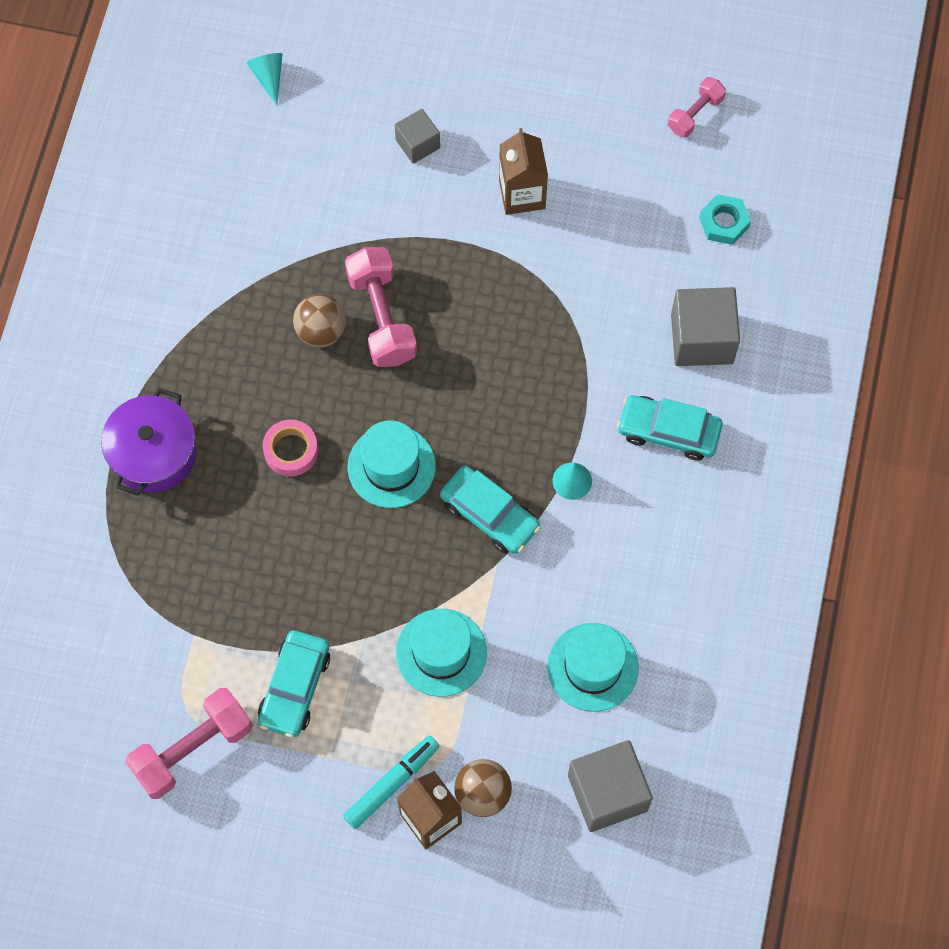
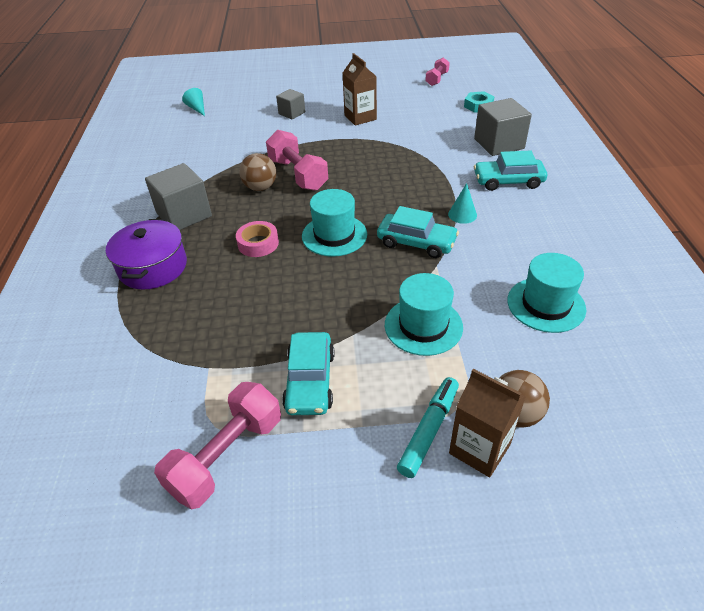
camera: 15 degrees left, 25 degrees down
grey cube [568,740,653,832] -> grey cube moved to [145,163,212,230]

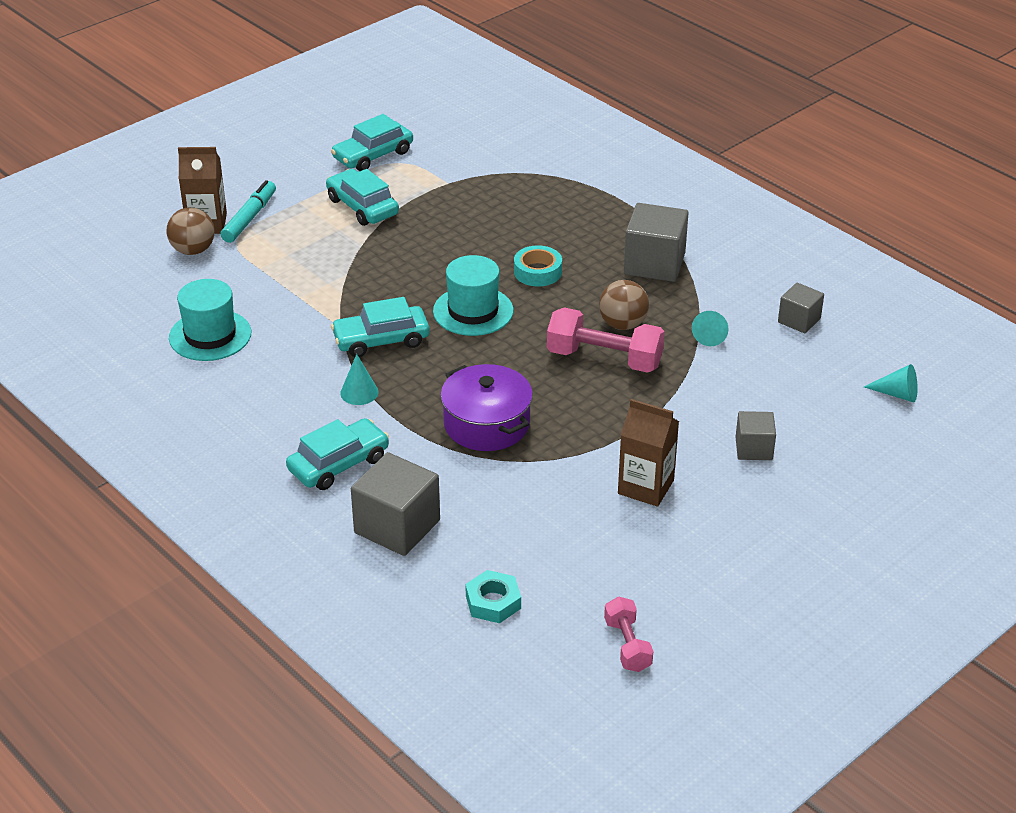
camera: 140 degrees right, 5 degrees down
purple pot [106,219,187,290] -> purple pot moved to [440,364,533,451]
pink dumbbell [154,382,281,509] -> turquoise car [331,114,413,171]
pink tape [236,221,279,257] -> turquoise tape [514,245,562,286]
turquoise hat [385,273,463,356] -> none
turquoise marker [397,377,459,478] -> turquoise marker turned 150 degrees counterclockwise [220,180,276,243]
none -> turquoise cone [692,311,729,346]
none -> grey cube [778,282,824,333]

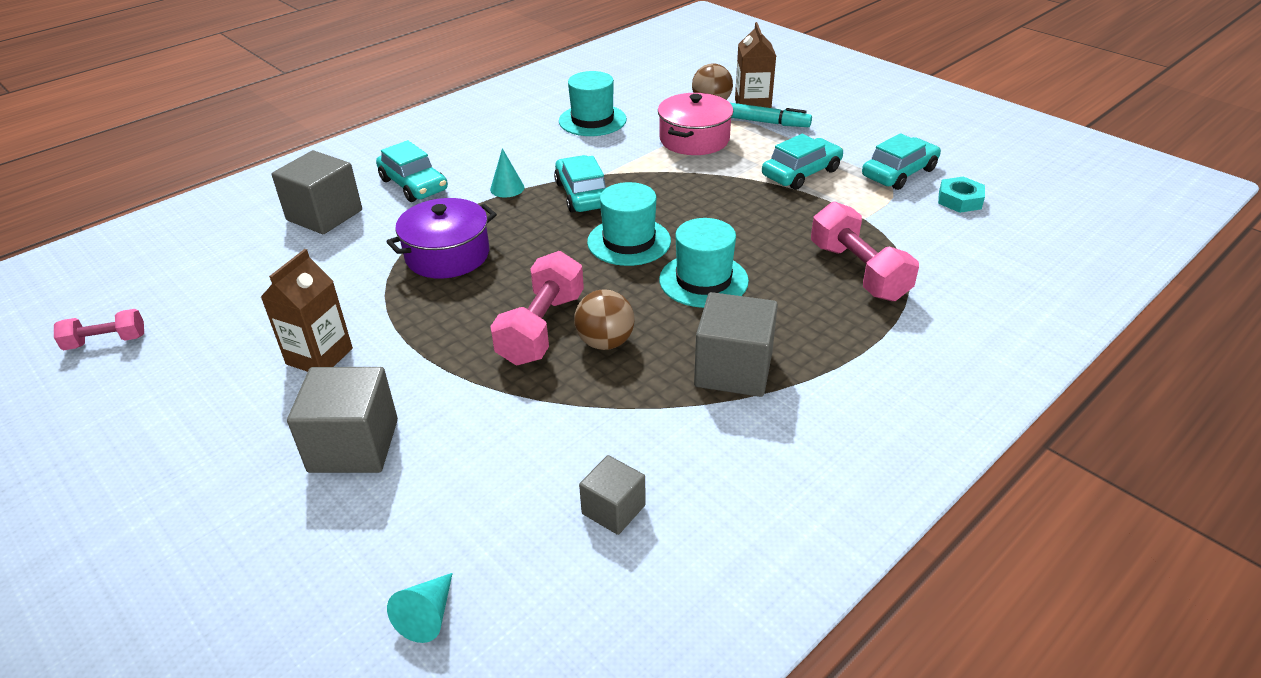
camera: 90 degrees right, 0 degrees up
turquoise car [331,114,413,171] -> turquoise car turned 90 degrees clockwise [862,133,941,190]
turquoise nut [465,570,521,623] -> turquoise nut moved to [938,177,985,213]
turquoise tape [514,245,562,286] -> turquoise hat [659,218,749,308]
turquoise cone [692,311,729,346] -> none
grey cube [736,411,776,460] -> grey cube [287,367,398,473], size x1.72
none -> pink pot [658,93,733,155]
none -> pink dumbbell [811,202,919,301]

